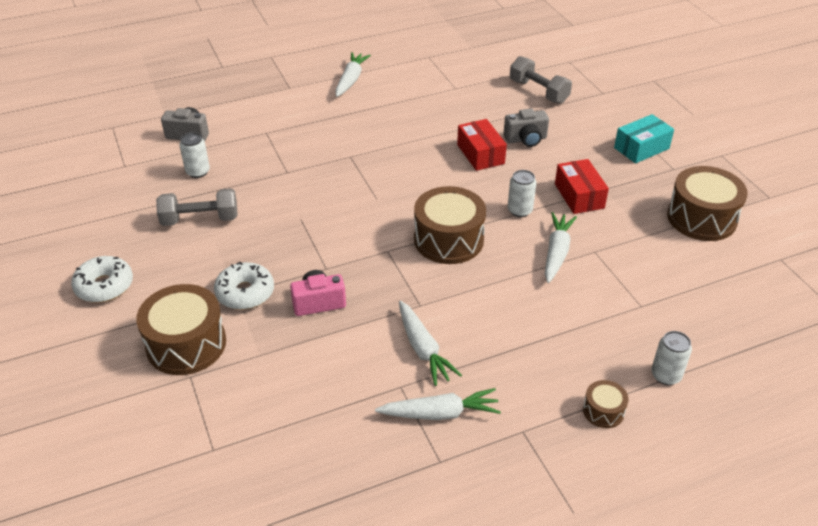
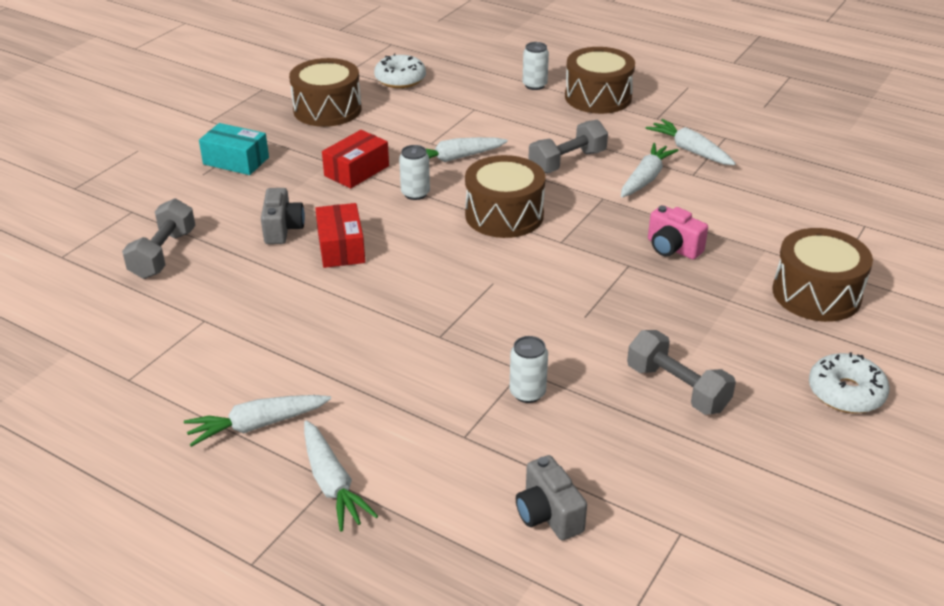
camera: 125 degrees left, 5 degrees down
white can [179,132,210,178] -> white can moved to [509,336,548,403]
white donut [214,262,274,310] -> white donut moved to [374,53,426,88]
red box [457,119,507,171] -> red box turned 45 degrees counterclockwise [315,203,365,268]
grey camera [503,109,549,147] -> grey camera turned 45 degrees clockwise [261,188,305,244]
brown drum [583,380,628,428] -> brown drum [565,47,635,114], size x2.06
none -> white carrot [304,420,378,532]
none -> grey dumbbell [528,120,608,173]

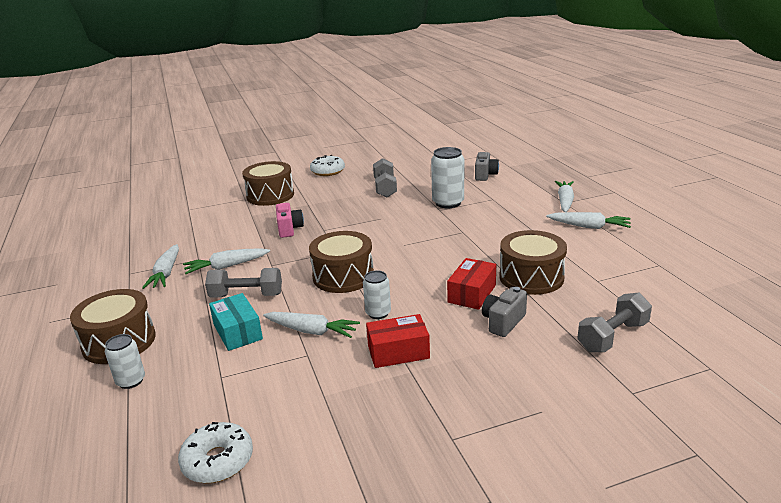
camera: 140 degrees left, 10 degrees down
turquoise box [199,123,269,175] -> turquoise box moved to [209,293,263,351]
brown drum [289,58,361,127] -> brown drum moved to [499,230,567,295]
white can [509,336,548,403] -> white can [431,147,464,208], size x1.68

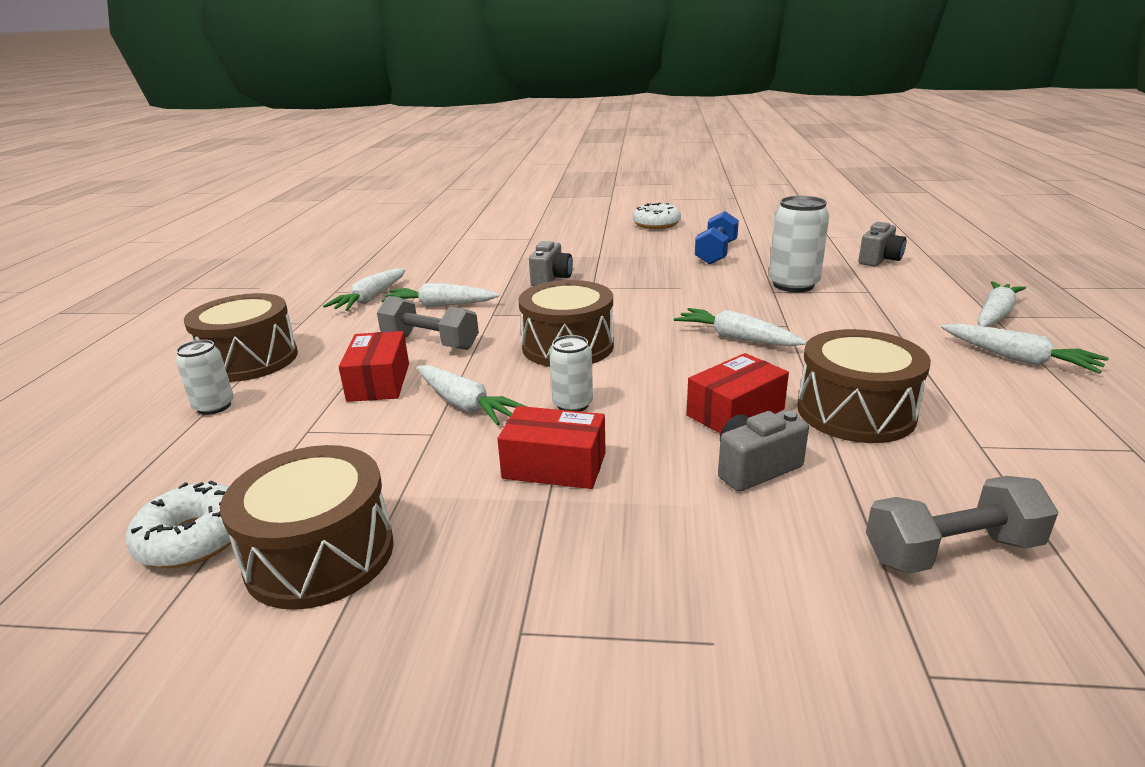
camera: 25 degrees right, 0 degrees up
turquoise box [209,293,263,351] -> red box [339,331,409,402]
brown drum [242,161,294,206] -> brown drum moved to [220,445,394,610]
pink camera [276,203,304,238] -> grey camera [529,241,573,286]
grey dumbbell [373,158,397,197] -> blue dumbbell [695,211,739,265]
none -> white carrot [674,308,807,346]

